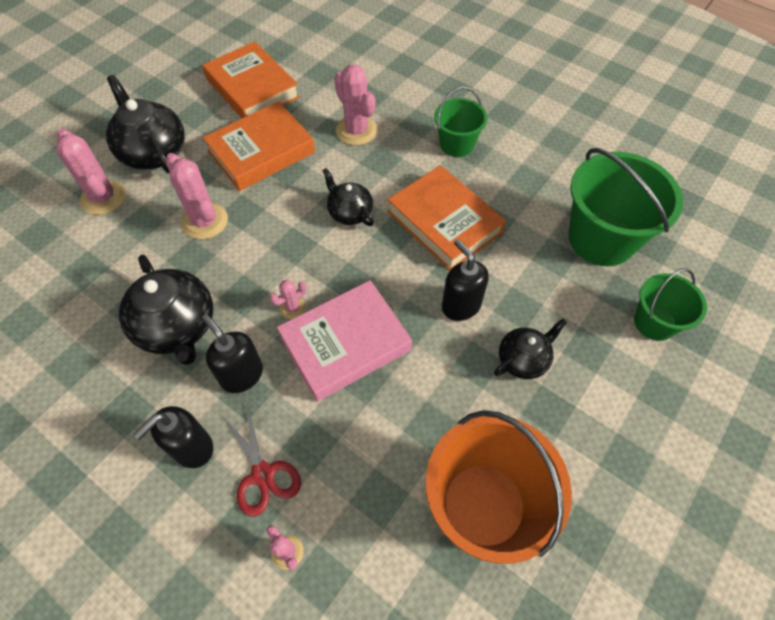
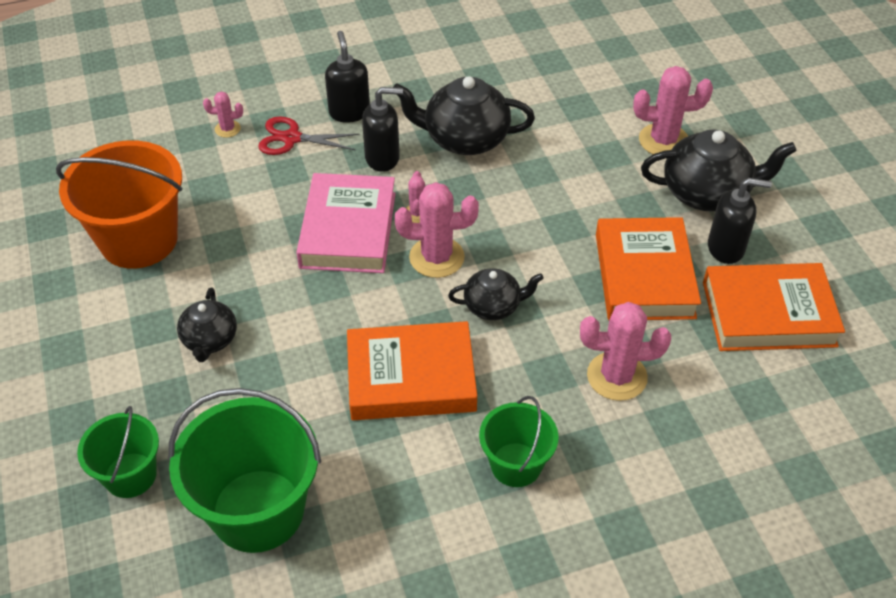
camera: 125 degrees right, 10 degrees down
pink cactus [165,153,228,239] -> pink cactus moved to [395,182,479,278]
black soap dispenser [442,239,489,321] -> black soap dispenser moved to [708,178,772,264]

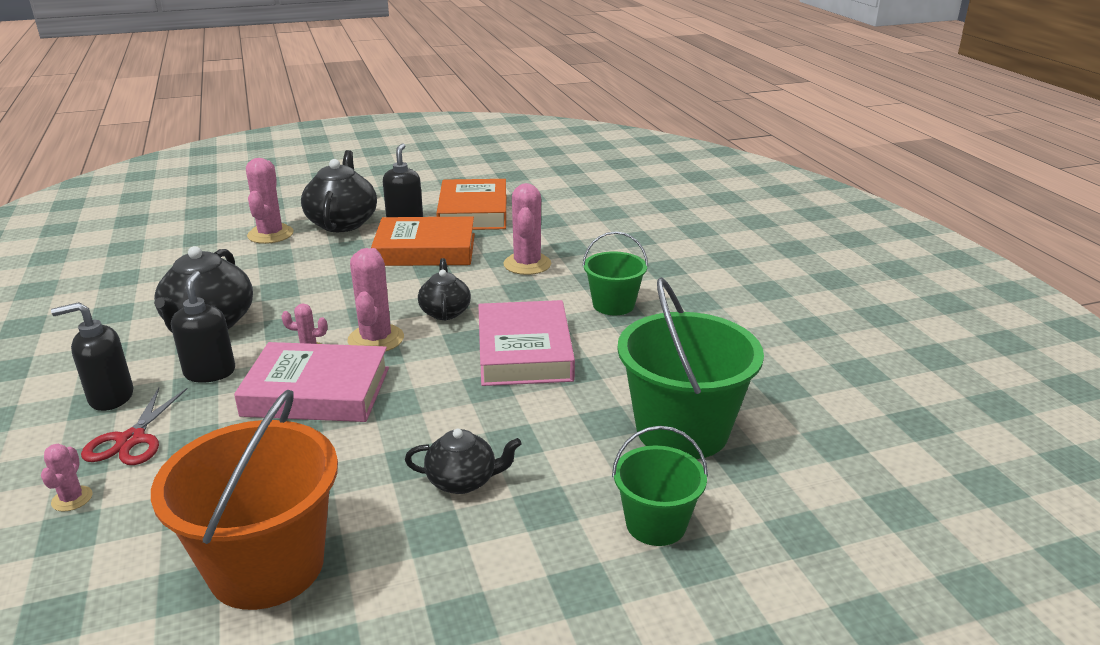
camera: 90 degrees left, 20 degrees down
orange book [347,321,477,420] -> pink book [478,300,575,386]

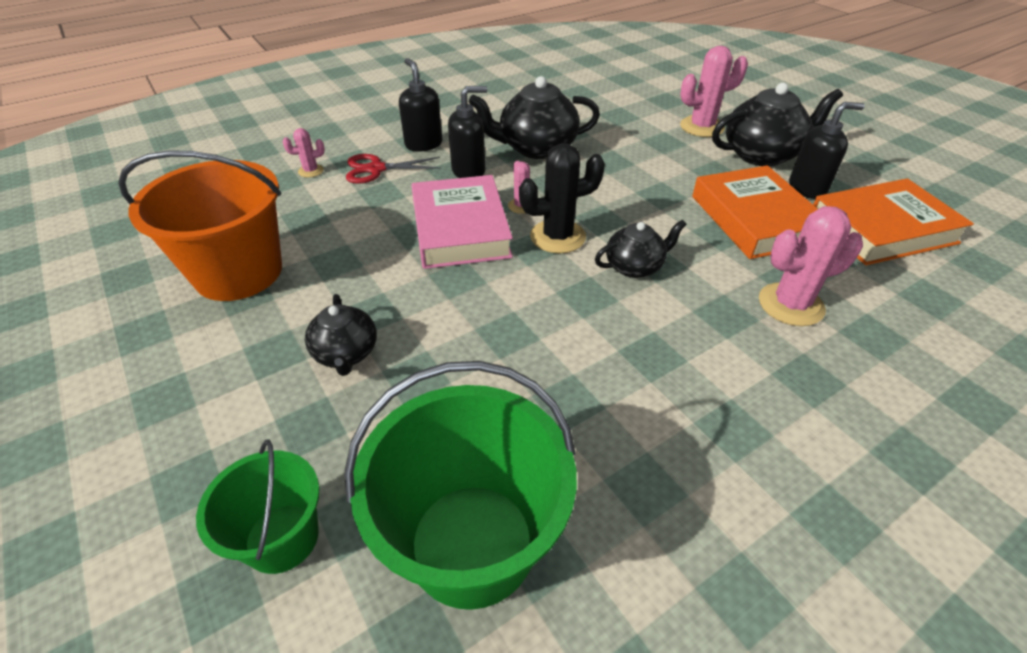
camera: 75 degrees right, 15 degrees up
pink cactus [348,248,404,352] -> black cactus [519,143,605,253]
pink book [478,300,575,386] -> none
green bucket [582,231,648,315] -> none

